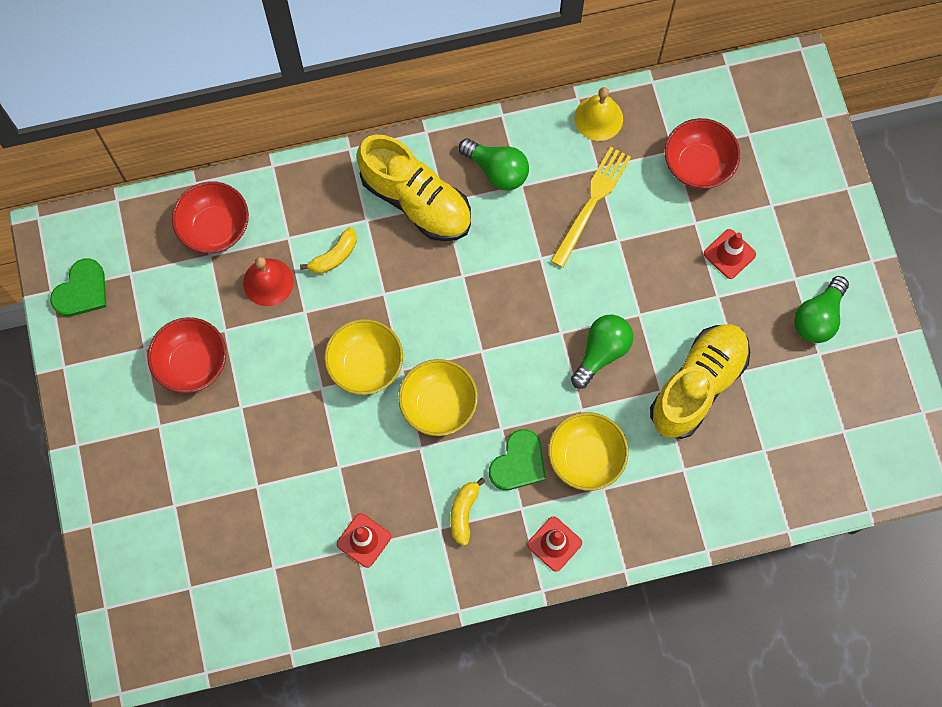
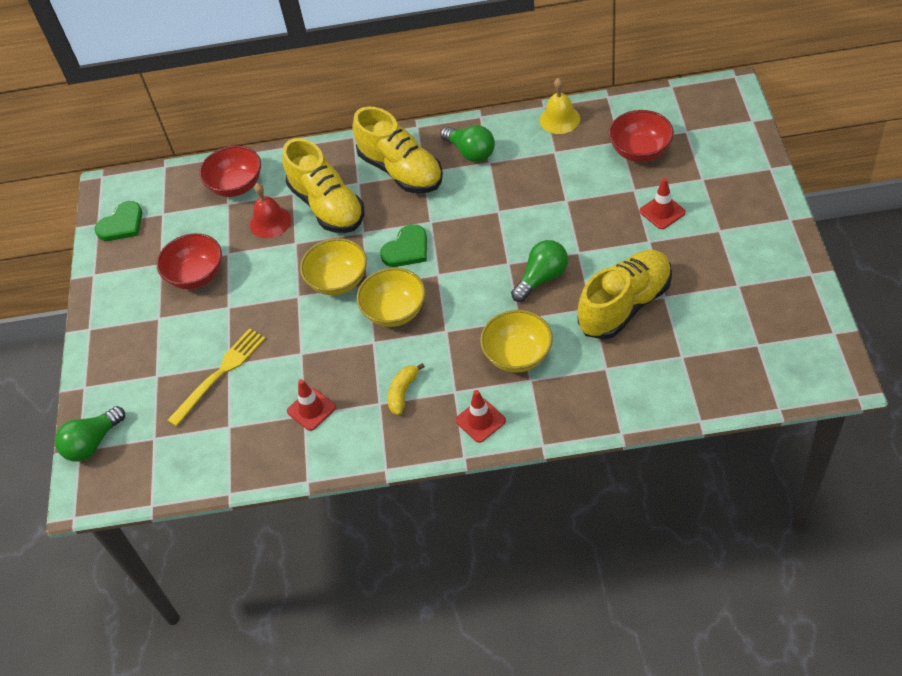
camera: 15 degrees right, 20 degrees down
yellow banana [300,227,357,274] -> yellow shoe [282,138,364,233]
green heart [489,429,546,490] -> green heart moved to [380,224,427,267]
yellow fork [551,147,631,268] -> yellow fork moved to [167,328,266,427]
green light bulb [794,276,849,343] -> green light bulb moved to [55,406,125,462]

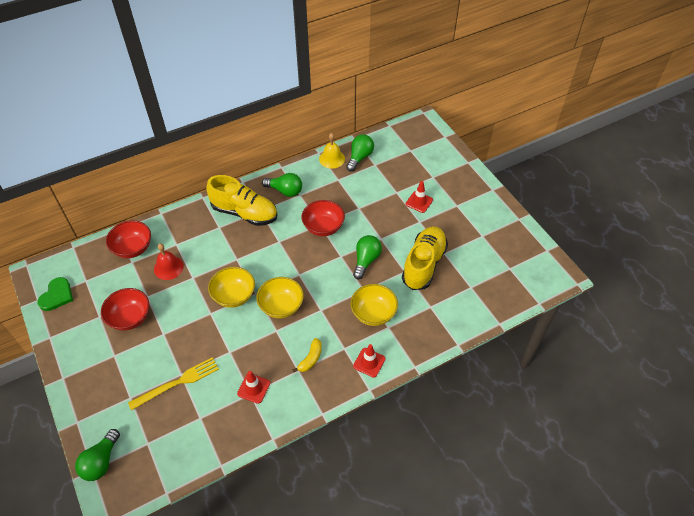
camera: 30 degrees left, 0 degrees up
yellow fork [167,328,266,427] -> yellow fork turned 45 degrees clockwise [128,357,219,411]
yellow shoe [282,138,364,233] -> none
green heart [380,224,427,267] -> none
yellow banana [388,363,425,415] -> yellow banana turned 150 degrees counterclockwise [292,338,322,372]
red bowl [609,110,674,162] -> red bowl moved to [301,200,345,236]
none -> green light bulb [346,134,374,172]

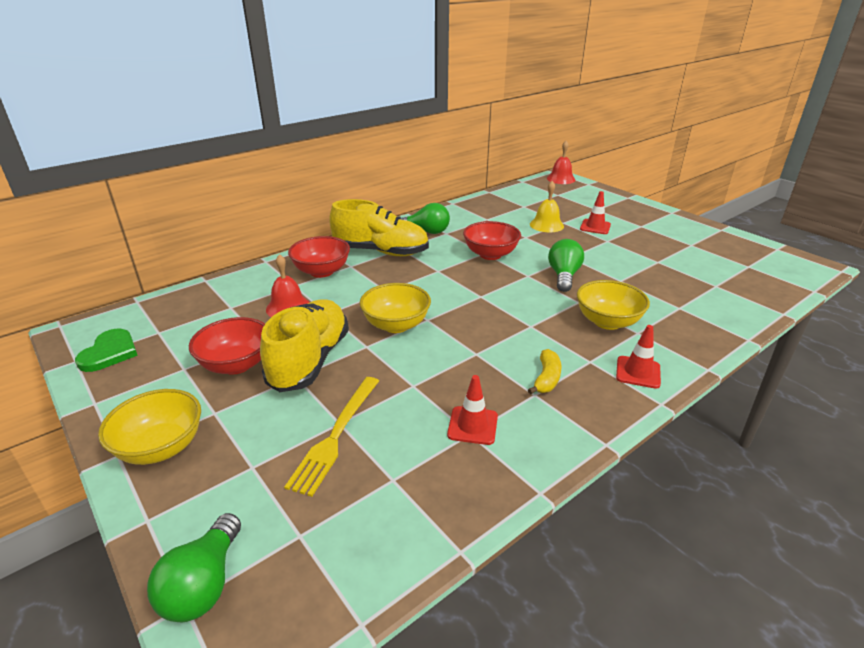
camera: 10 degrees left, 20 degrees down
red bowl [106,220,151,258] -> red bowl moved to [288,236,350,278]
yellow fork [128,357,219,411] -> yellow fork turned 150 degrees clockwise [284,377,379,497]
yellow bowl [256,277,304,318] -> yellow bowl moved to [98,389,201,465]
yellow bell [319,133,345,169] -> yellow bell moved to [530,181,564,232]
green light bulb [346,134,374,172] -> none
yellow shoe [402,226,448,290] -> yellow shoe moved to [260,299,349,392]
none -> red bell [547,141,576,184]

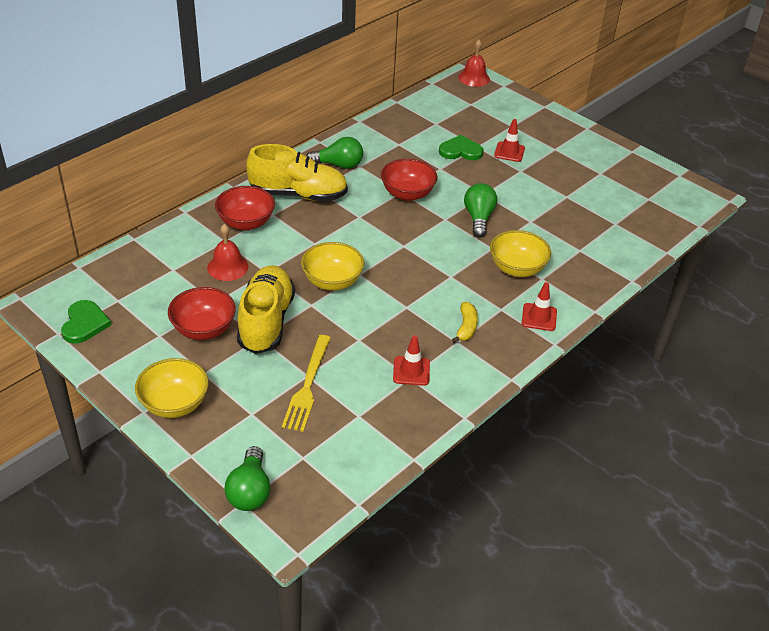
camera: 10 degrees left, 10 degrees up
yellow bell [530,181,564,232] -> green heart [439,135,484,160]

